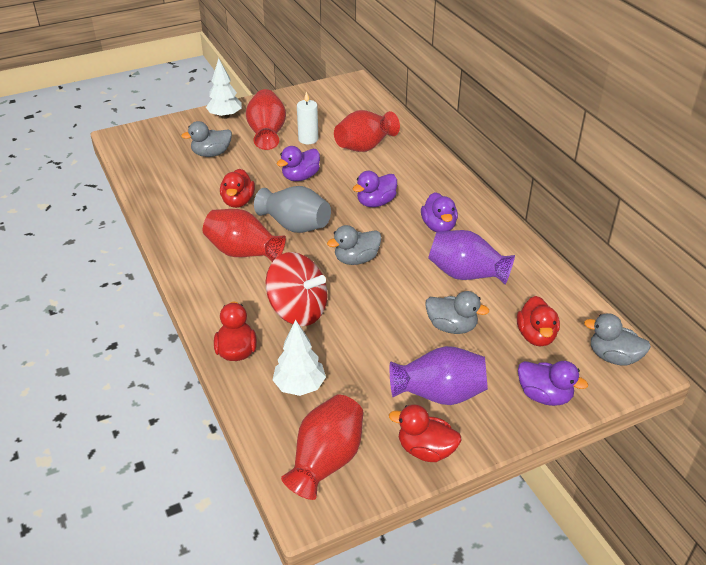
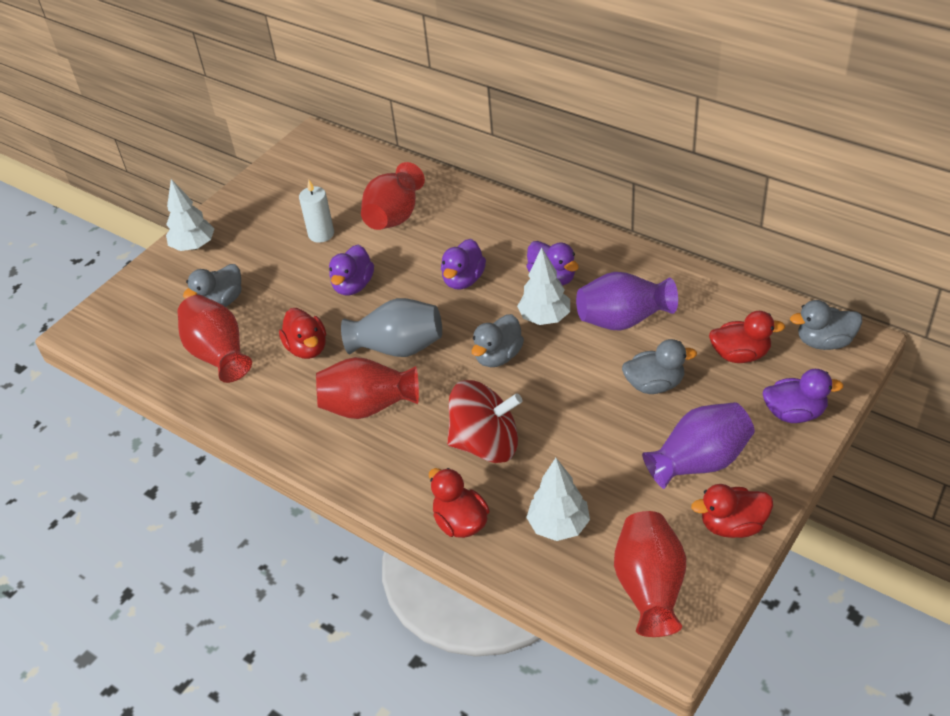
camera: 25 degrees left, 5 degrees up
red vase [246,89,286,150] -> red vase moved to [178,295,252,383]
red duck [517,296,560,347] -> red duck turned 60 degrees counterclockwise [709,311,785,363]
none -> white tree [517,247,570,325]

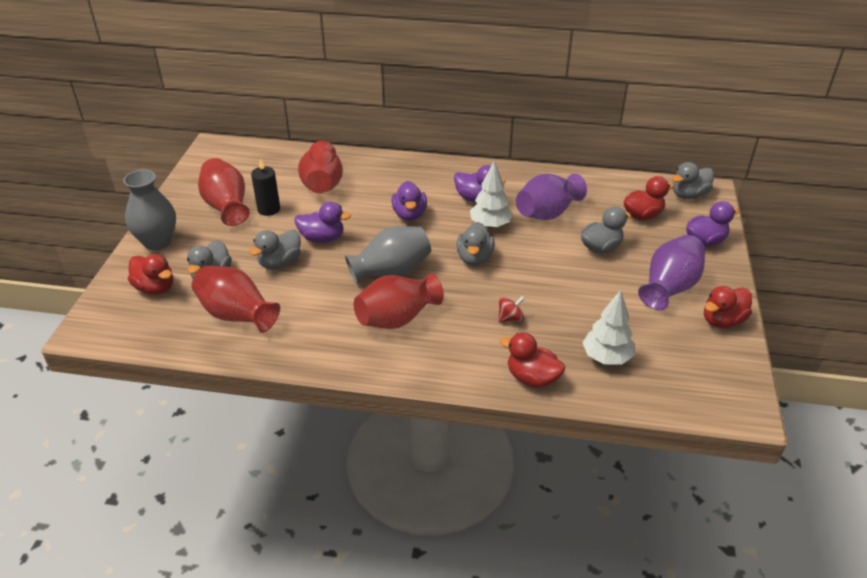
camera: 30 degrees left, 5 degrees down
white tree [166,179,214,251] -> grey vase [123,170,176,250]
red duck [279,308,326,359] -> red duck moved to [128,254,173,295]
white candle [299,180,334,243] -> black candle [251,158,280,216]
purple duck [329,245,374,295] -> purple duck turned 75 degrees counterclockwise [294,202,351,243]
red spinning top [447,380,523,463] -> red spinning top [499,296,525,323], size x0.43
red vase [614,511,686,637] -> red vase moved to [198,158,250,226]
none -> grey duck [249,230,301,270]

